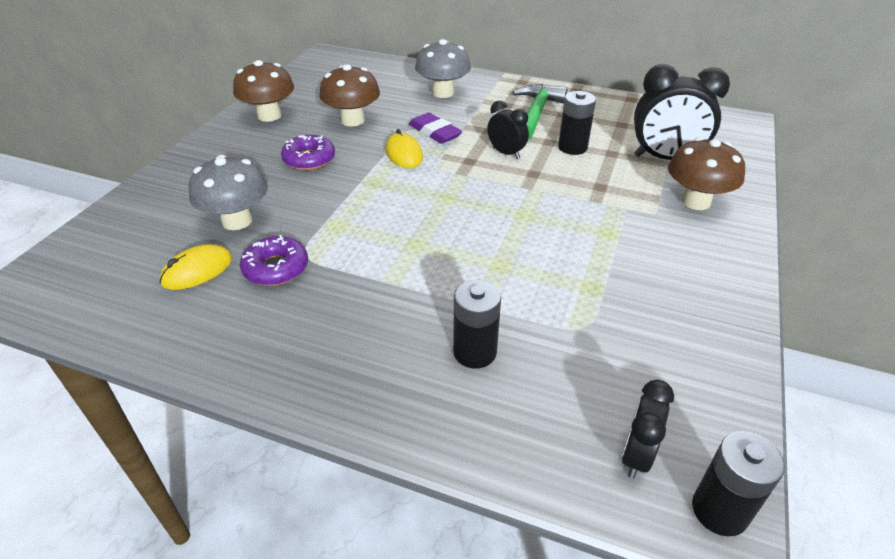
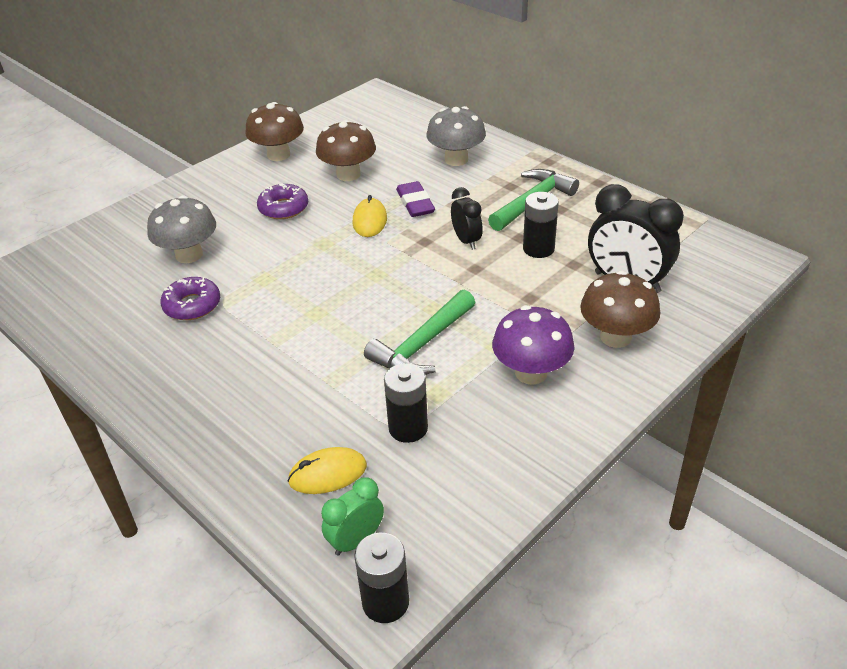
camera: 25 degrees right, 0 degrees up
yellow mouse [159,244,232,290] -> yellow mouse moved to [288,447,367,494]
black battery [453,280,501,369] -> black battery moved to [384,363,428,443]
black clock [622,380,674,479] -> green clock [321,477,384,556]
none -> green hammer [364,289,475,375]
none -> purple mushroom [492,305,575,385]

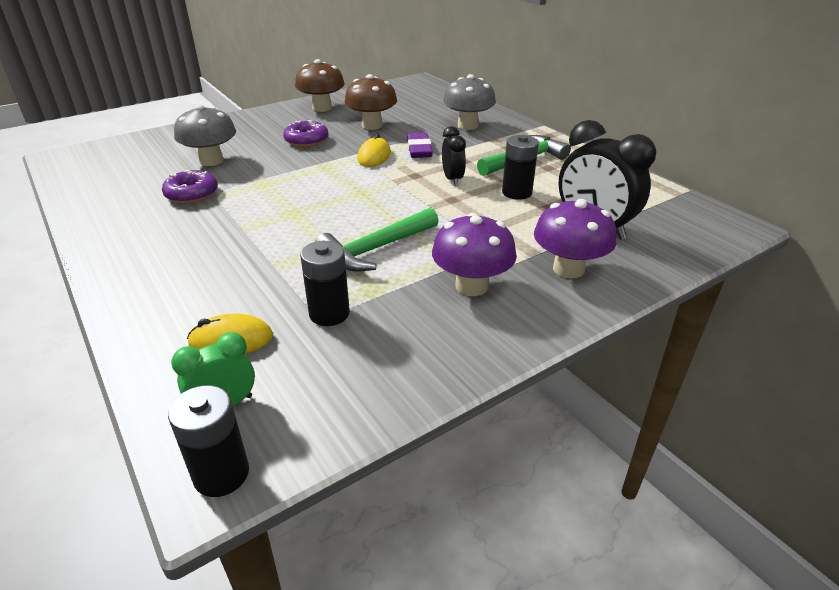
camera: 10 degrees right, 5 degrees down
brown mushroom [580,271,660,348] -> purple mushroom [534,199,616,279]

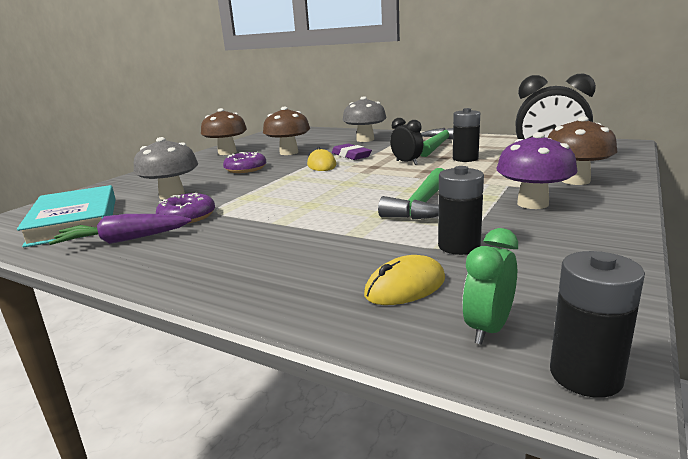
camera: 25 degrees left, 15 degrees down
purple mushroom [534,199,616,279] -> brown mushroom [547,116,617,185]
none -> turquoise book [17,185,116,247]
none -> purple carrot [49,214,192,245]

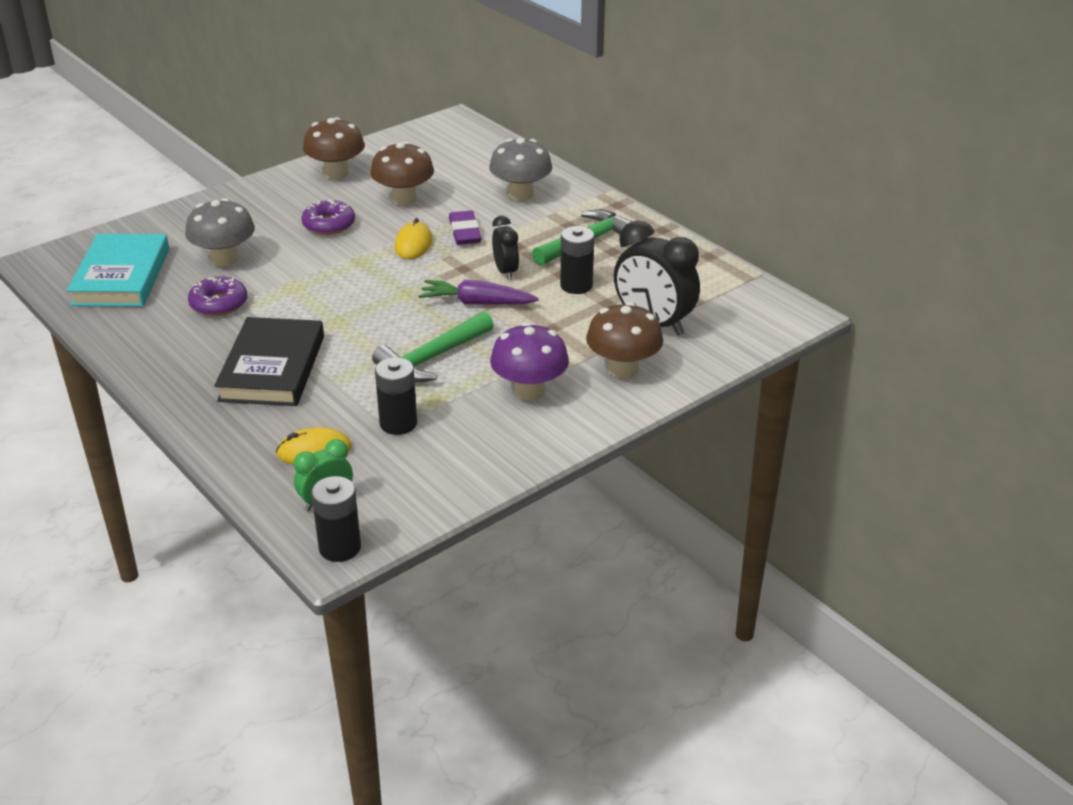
camera: 20 degrees right, 15 degrees up
purple carrot [49,214,192,245] -> purple carrot moved to [418,279,539,305]
none -> black book [214,317,324,406]

